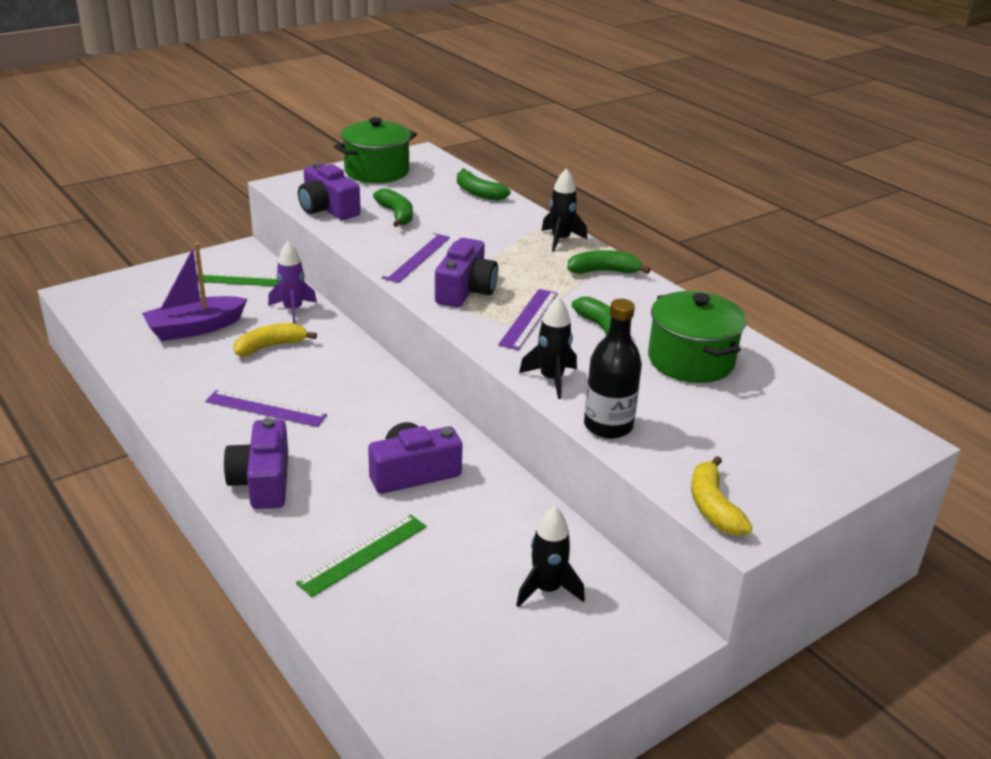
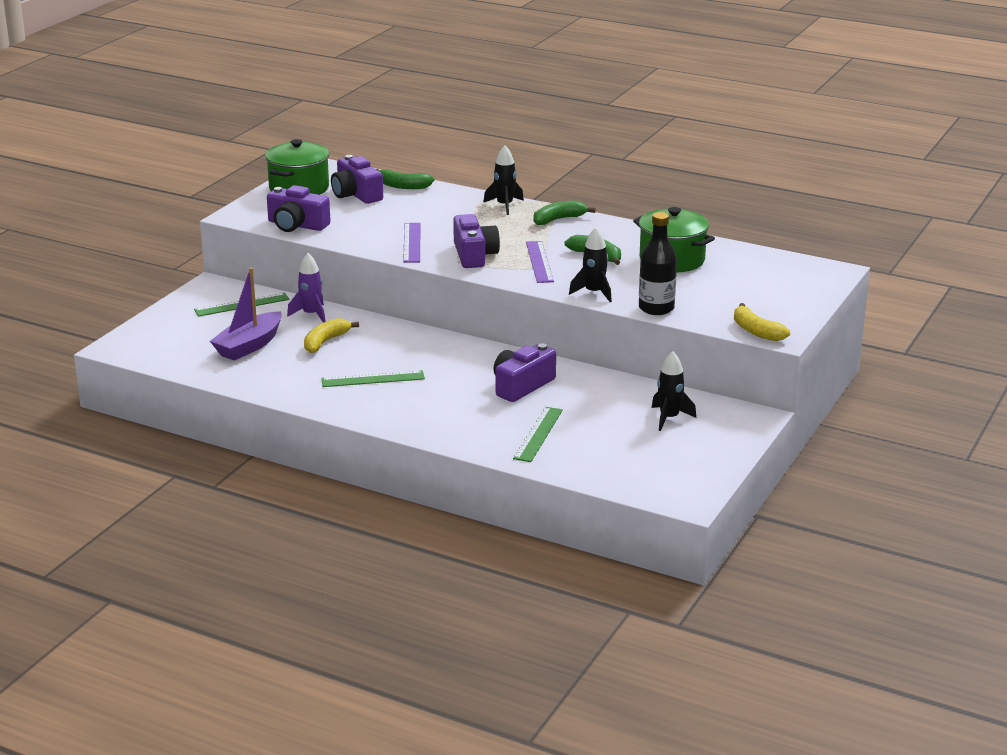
camera: 25 degrees left, 5 degrees down
purple ruler [205,390,327,427] -> green ruler [321,370,425,387]
purple camera [224,418,288,509] -> purple camera moved to [331,155,383,204]
green banana [373,188,413,227] -> none

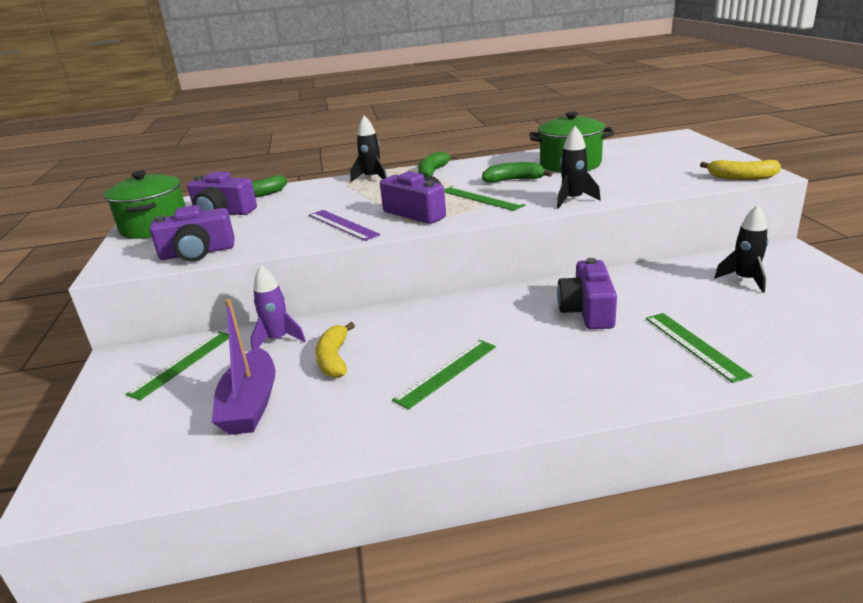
camera: 35 degrees left, 0 degrees up
purple ruler [526,241,554,283] -> green ruler [444,186,525,211]
black bottle [639,212,677,315] -> none

